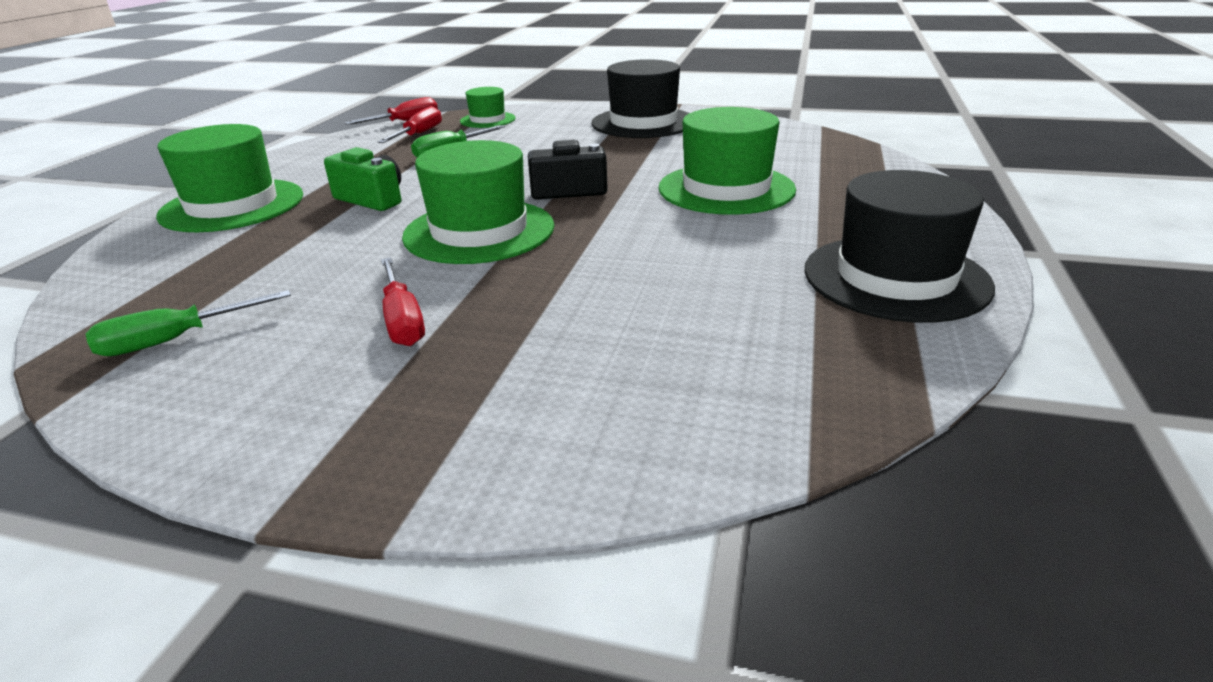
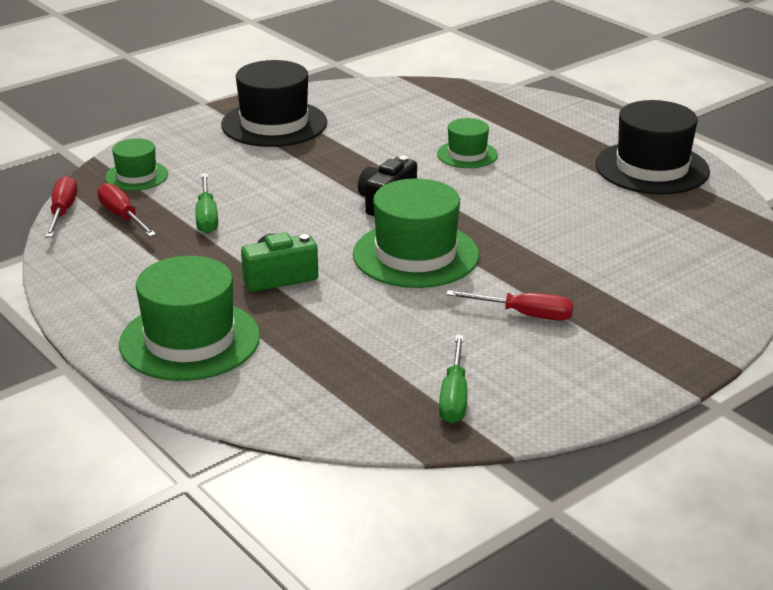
camera: 55 degrees left, 0 degrees up
green hat [659,107,796,215] -> green hat [437,118,498,168], size x0.55

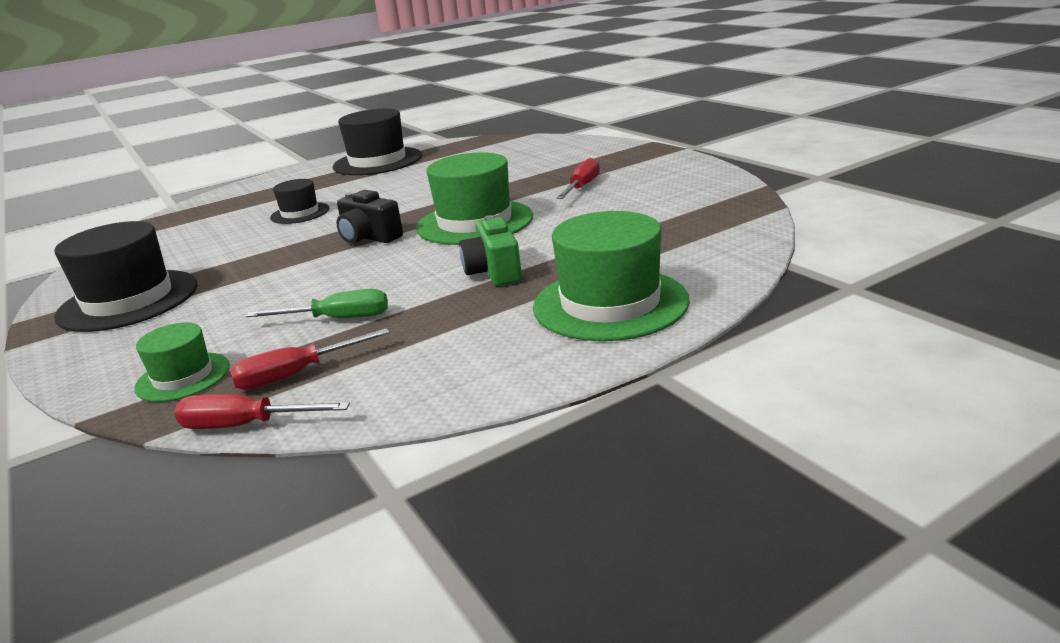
camera: 80 degrees left, 5 degrees down
green hat [437,118,498,168] -> black hat [270,179,329,224]
green screwdriver [439,335,467,423] -> none

